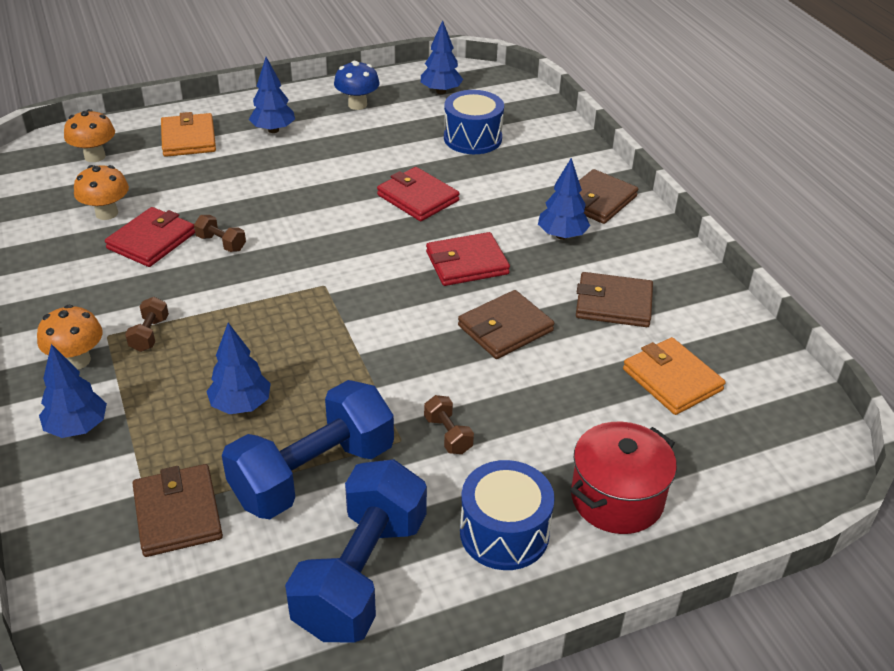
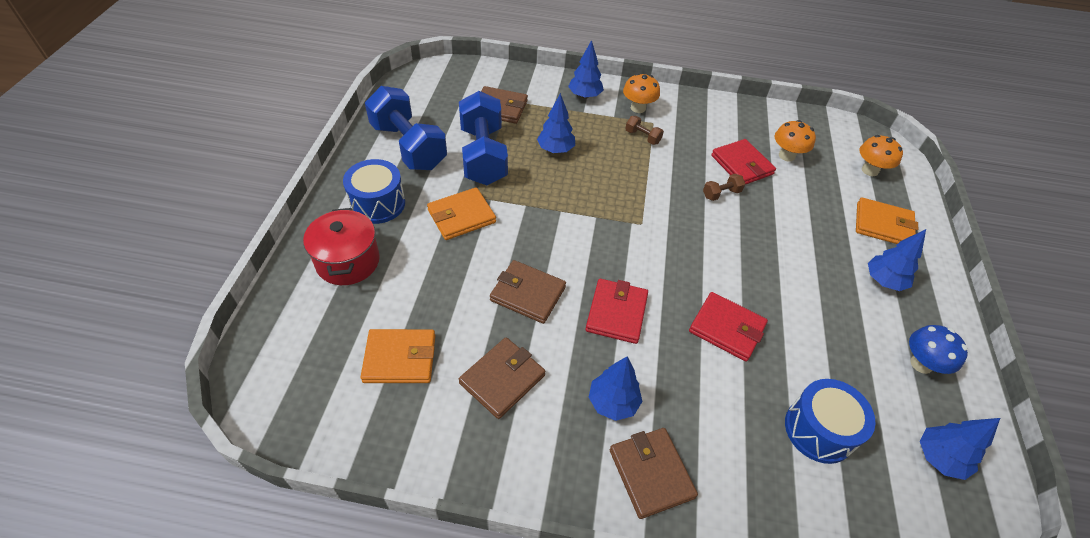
camera: 120 degrees right, 10 degrees up
red wallet [377,167,460,221] -> red wallet turned 45 degrees clockwise [689,292,768,362]
brown dumbbell [424,395,474,454] -> orange wallet [427,187,496,240]
brown wallet [458,290,554,359] -> brown wallet turned 60 degrees counterclockwise [490,260,566,324]

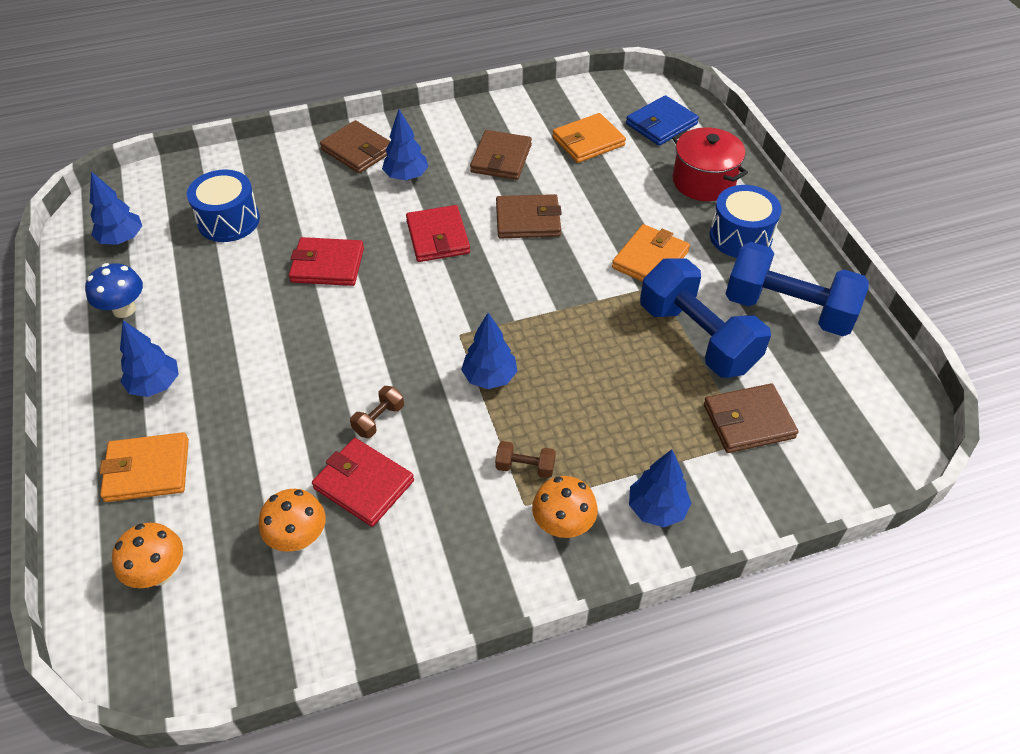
camera: 155 degrees right, 0 degrees up
blue tree [537,93,575,153] -> blue tree moved to [461,313,517,389]
none -> blue wallet [626,95,699,146]

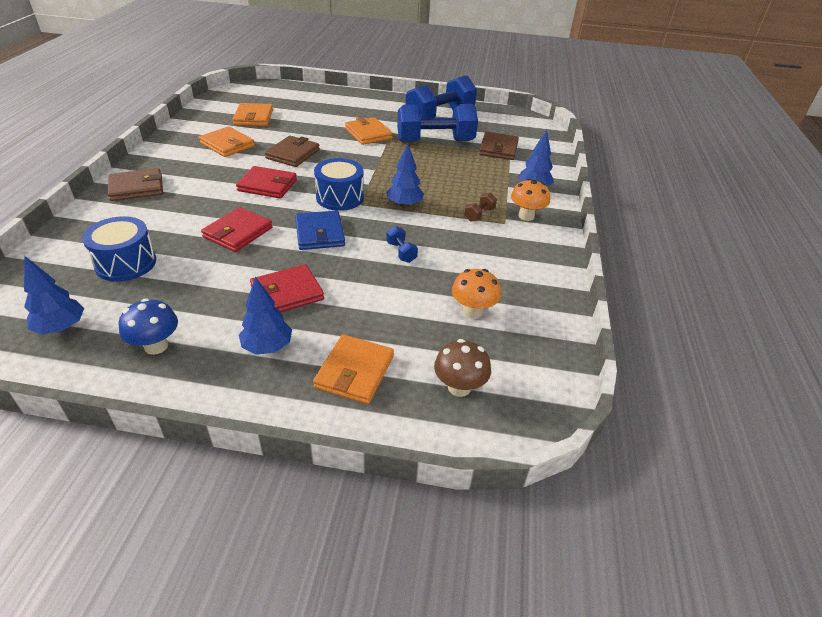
camera: 65 degrees left, 10 degrees down
orange mushroom [112,523,183,588] -> brown mushroom [434,339,491,397]
red wallet [312,438,414,527] -> red wallet moved to [250,264,324,312]
brown dumbbell [350,386,404,438] -> blue dumbbell [386,226,418,263]
blue tree [382,109,429,180] -> none
brown wallet [470,130,532,180] -> orange wallet [199,126,255,157]
blue wallet [626,95,699,146] -> blue wallet moved to [295,211,345,250]
red pot [672,128,748,201] -> none
blue drum [709,185,782,258] -> blue drum moved to [314,158,364,211]

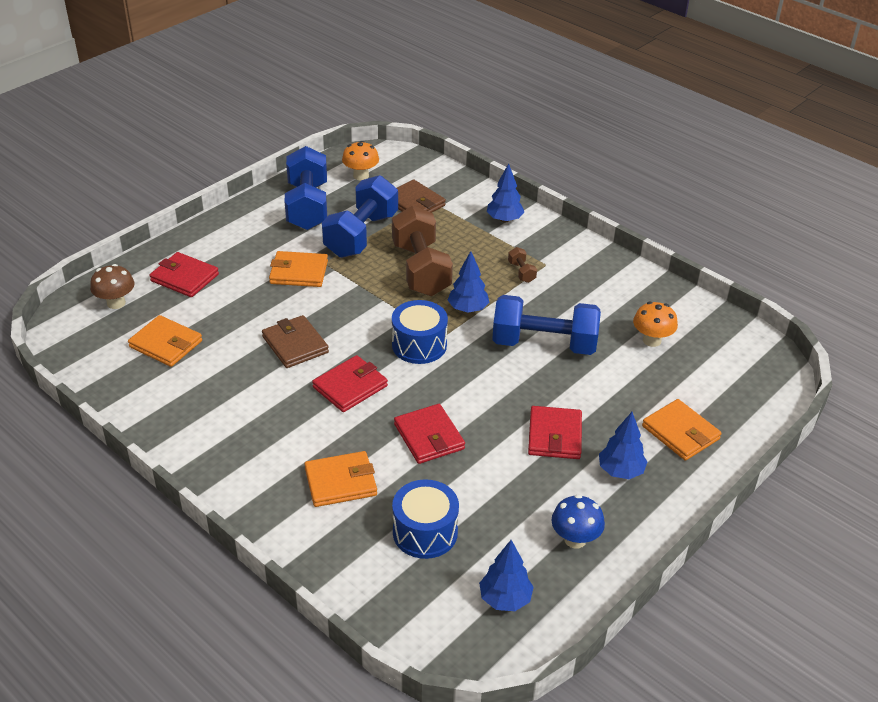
camera: 55 degrees left, 0 degrees up
brown wallet [108,168,163,201] -> none
orange wallet [199,126,255,157] -> orange wallet moved to [305,451,377,507]
blue wallet [295,211,345,250] -> none
blue dumbbell [386,226,418,263] -> blue dumbbell [492,295,601,355], size x2.49
brown mushroom [434,339,491,397] -> brown mushroom moved to [90,264,134,309]
orange mushroom [511,179,550,221] -> orange mushroom moved to [342,141,379,180]
none -> red wallet [149,252,219,297]
none -> brown dumbbell [392,206,453,296]

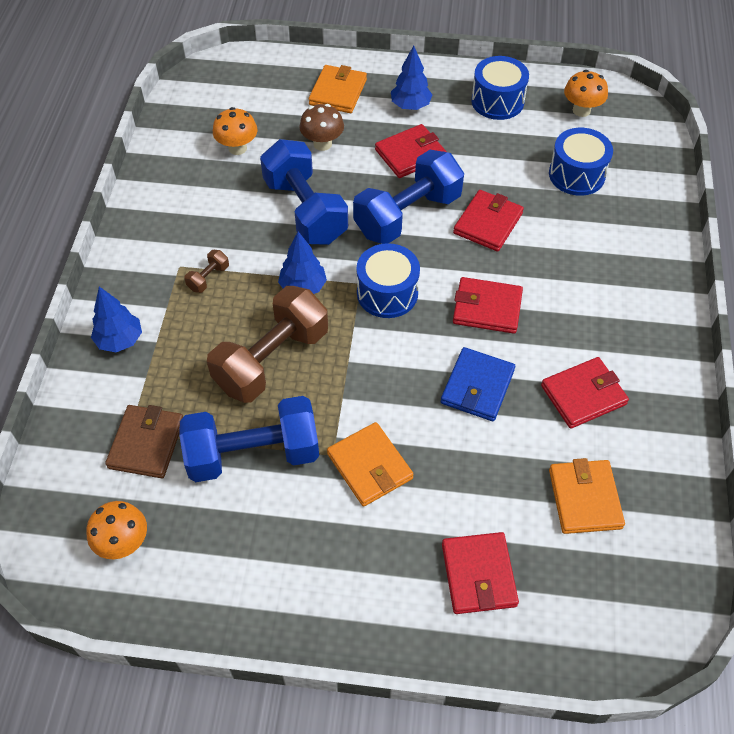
camera: 125 degrees left, 15 degrees up
brown mushroom [90,264,134,309] -> brown mushroom moved to [299,104,344,151]
brown wallet [262,315,329,368] -> blue wallet [441,347,515,421]
blue dumbbell [284,146,327,230] -> blue dumbbell moved to [353,150,464,244]
orange wallet [305,451,377,507] -> none
blue tree [479,540,534,611] -> orange mushroom [564,70,608,117]
blue mushroom [551,494,605,549] -> blue drum [471,56,529,120]
none -> red wallet [541,357,629,429]

